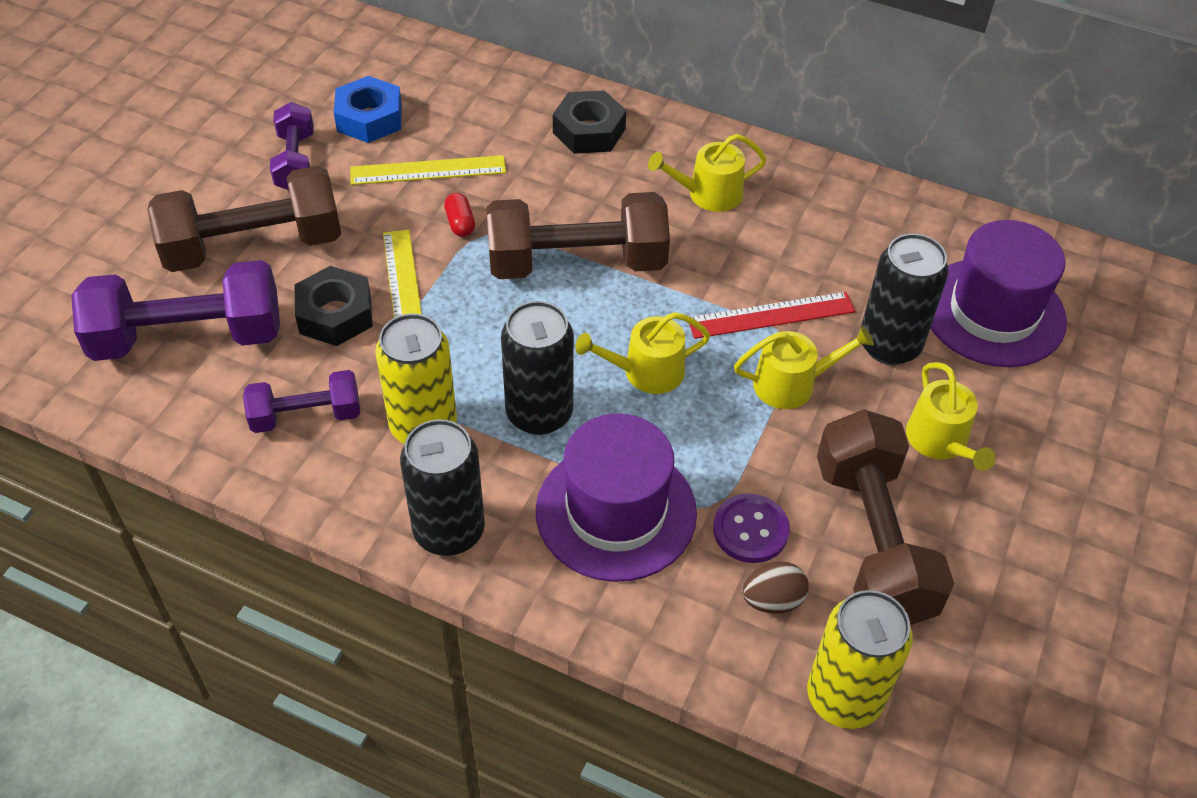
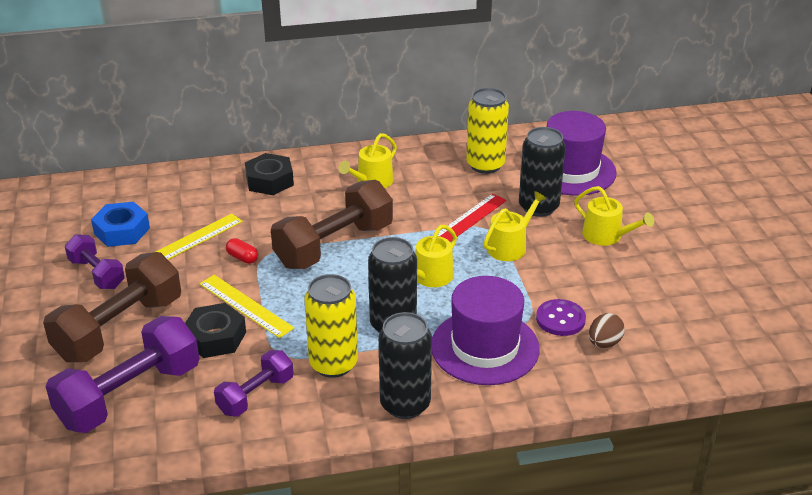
camera: 35 degrees left, 15 degrees down
yellow can [807,590,913,729] -> yellow can moved to [466,88,509,174]
brown dumbbell [817,409,954,625] -> none

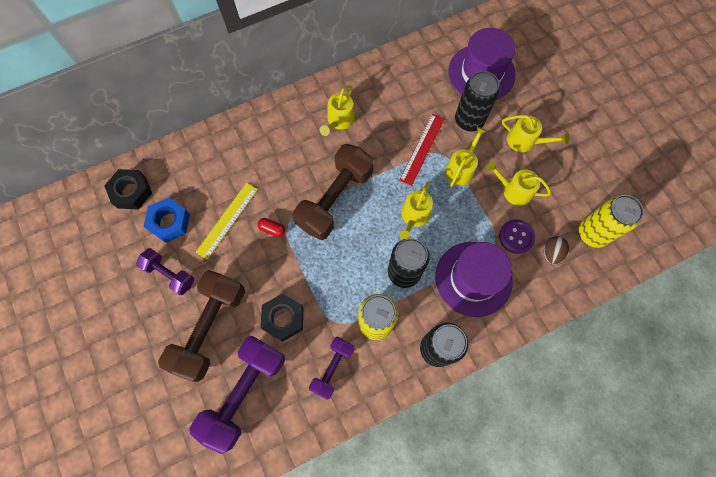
camera: 15 degrees left, 35 degrees up
yellow ruler [199,275,294,338] -> none
black nut [245,153,294,195] -> black nut moved to [104,169,152,209]
yellow can [466,88,509,174] -> yellow can moved to [579,195,644,248]
none -> yellow watering can [486,161,551,206]

